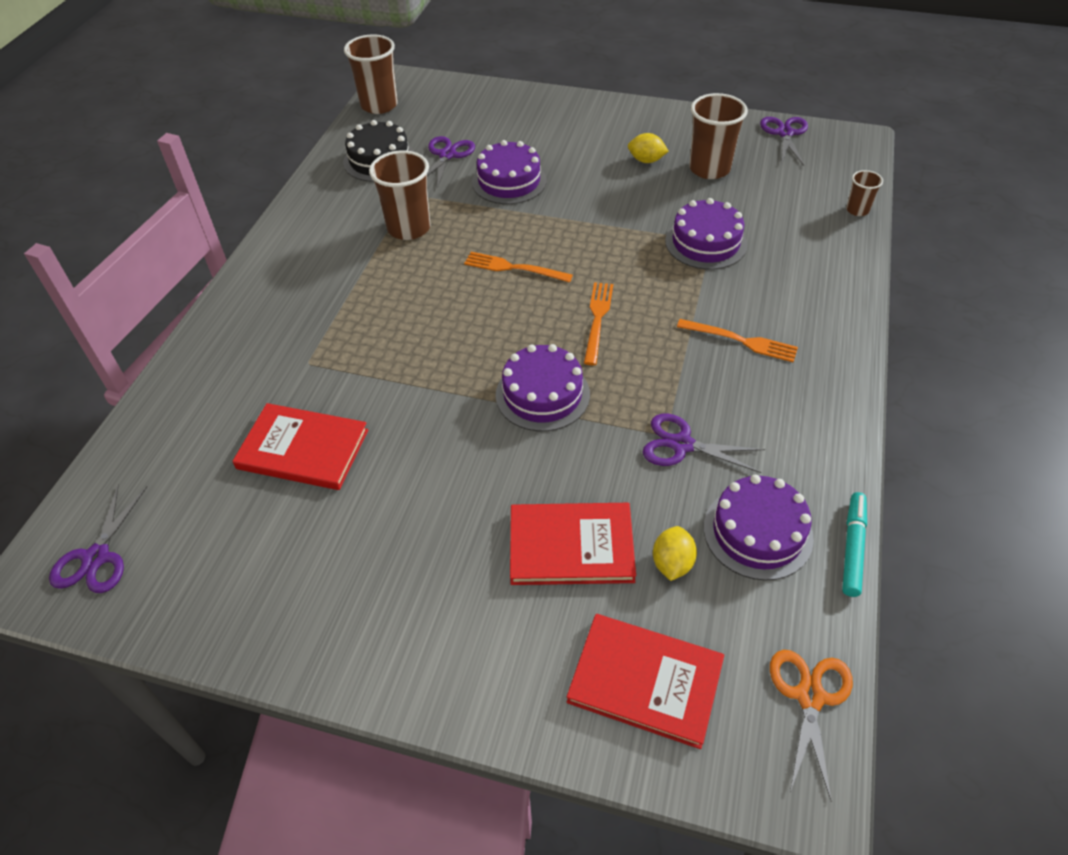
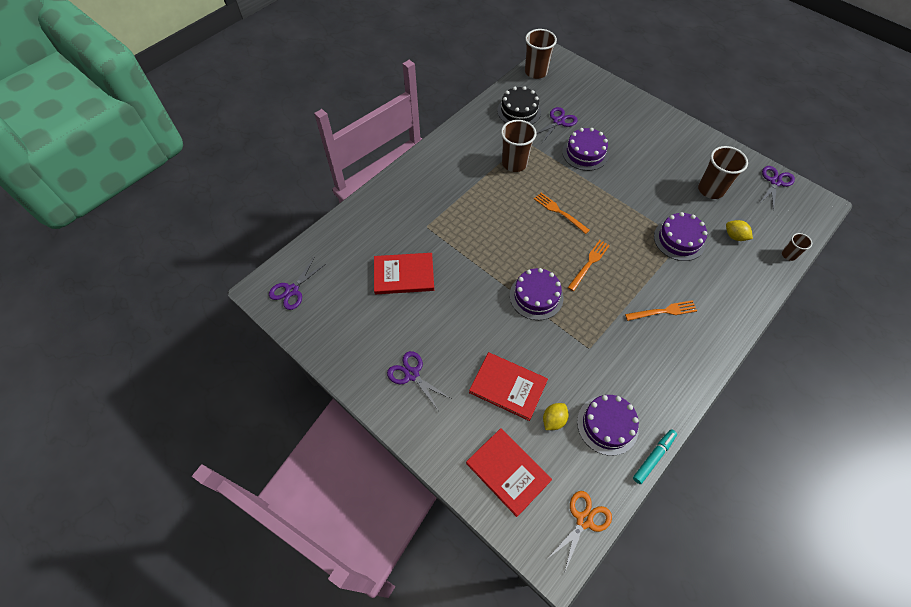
camera: 25 degrees right, 10 degrees up
red book [232,403,368,490] -> red book turned 45 degrees counterclockwise [374,253,434,294]
yellow lemon [628,133,669,163] -> yellow lemon moved to [726,220,753,241]
purple scissors [643,414,765,473] -> purple scissors moved to [387,351,451,411]
orange fork [677,319,798,362] -> orange fork turned 60 degrees counterclockwise [625,300,697,321]

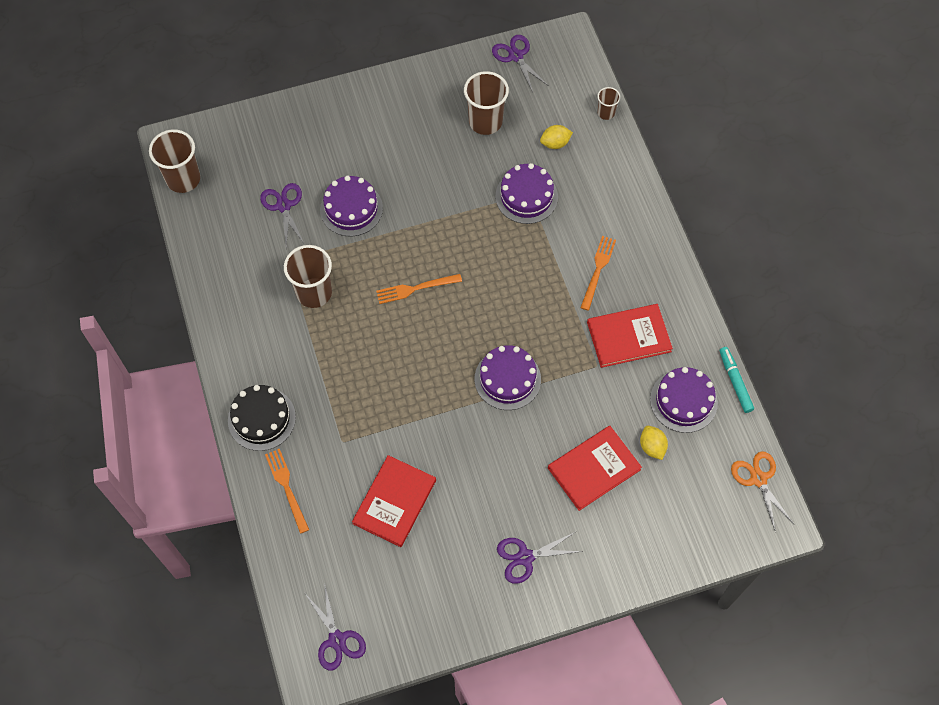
camera: 60 degrees left, 5 degrees up
red book [466,428,552,517] -> red book moved to [587,304,673,368]
black cake [497,86,541,124] -> black cake moved to [228,385,296,451]
orange fork [567,240,610,291] -> orange fork moved to [265,449,309,534]

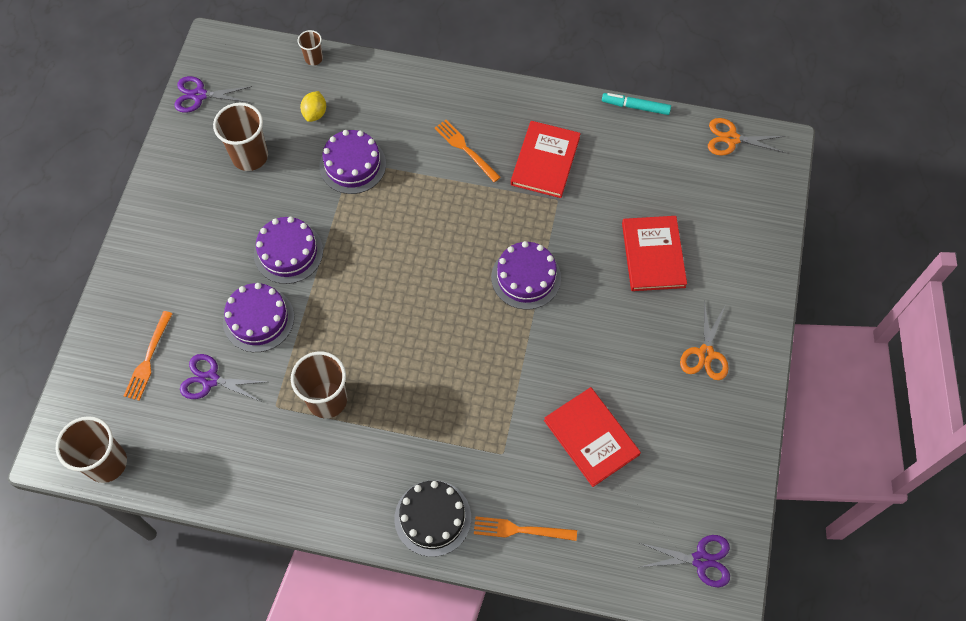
camera: 60 degrees left, 0 degrees up
orange fork [376,274,462,304] -> orange fork moved to [124,311,173,401]
purple scissors [497,532,583,584] -> orange scissors [680,301,728,380]
yellow lemon [640,426,668,460] -> none
purple cake [650,367,718,433] -> purple cake moved to [254,217,323,284]

